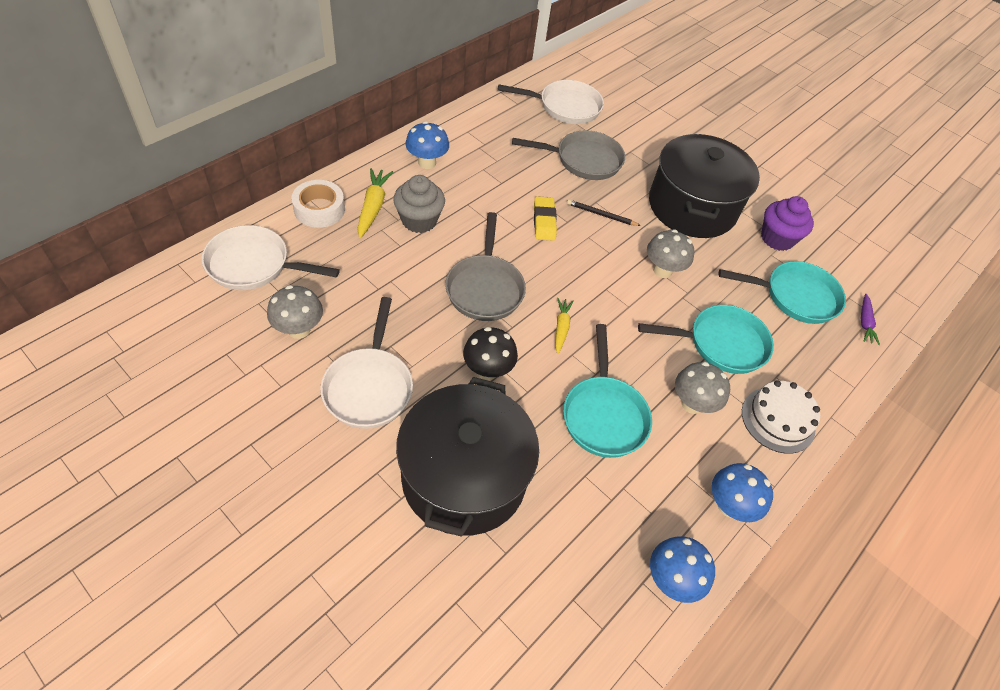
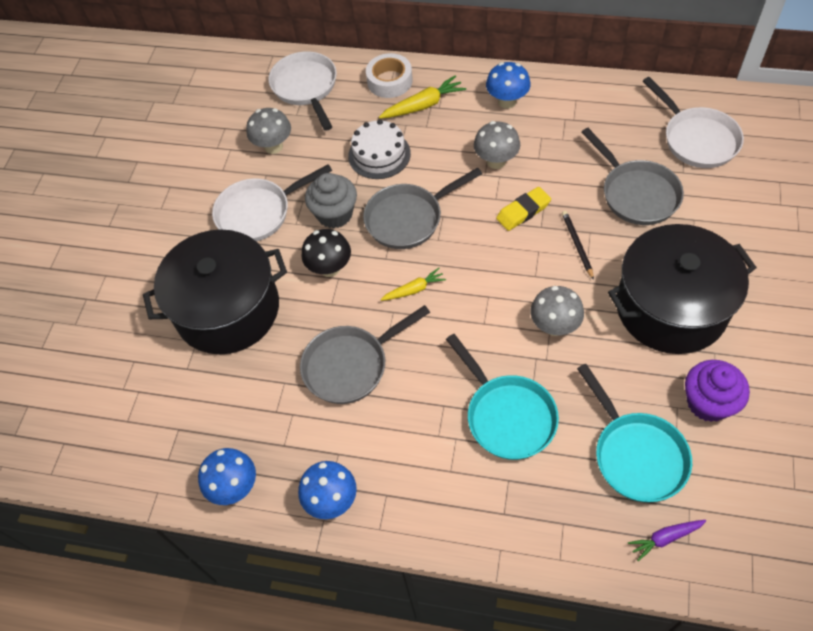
camera: 70 degrees right, 5 degrees up
grey cupcake [393,175,445,233] -> grey cupcake moved to [305,173,357,228]
turquoise pan [563,324,652,458] -> grey pan [300,305,430,404]
grey mushroom [675,362,730,414] -> grey mushroom moved to [474,121,520,169]
white cake [742,380,820,454] -> white cake moved to [348,119,411,179]

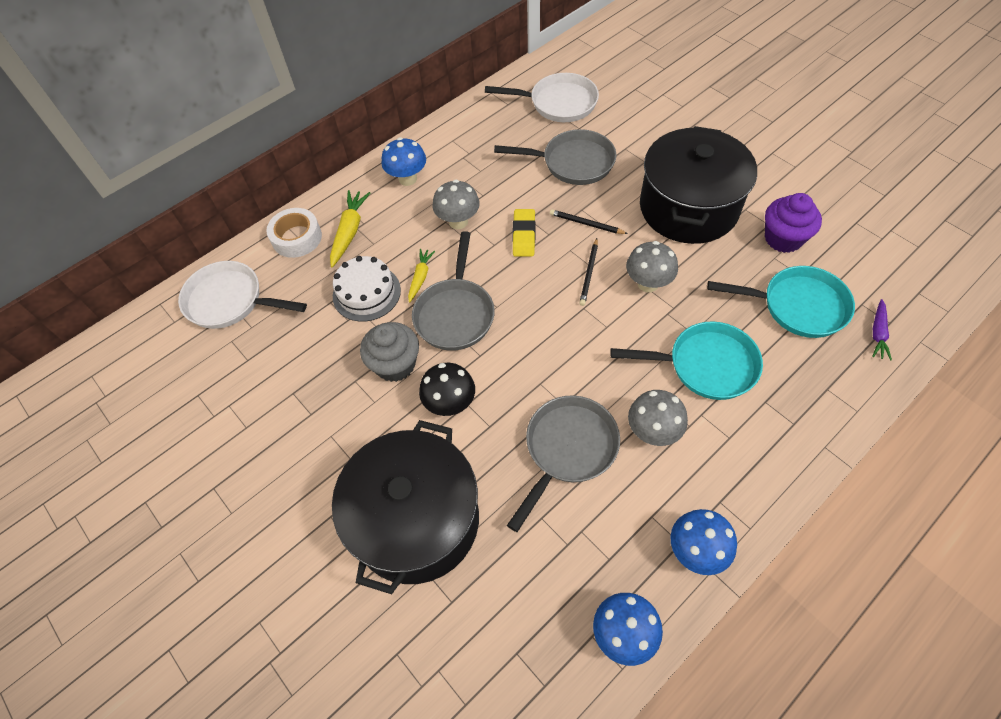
camera: 55 degrees left, 0 degrees up
white pan [212,164,332,241] -> none
grey mushroom [246,108,291,154] -> grey mushroom moved to [628,390,688,446]
grey pan [300,305,430,404] -> grey pan turned 150 degrees counterclockwise [507,395,620,532]
yellow carrot [381,268,446,301] -> yellow carrot moved to [408,249,435,303]
none -> black pencil [580,238,598,306]

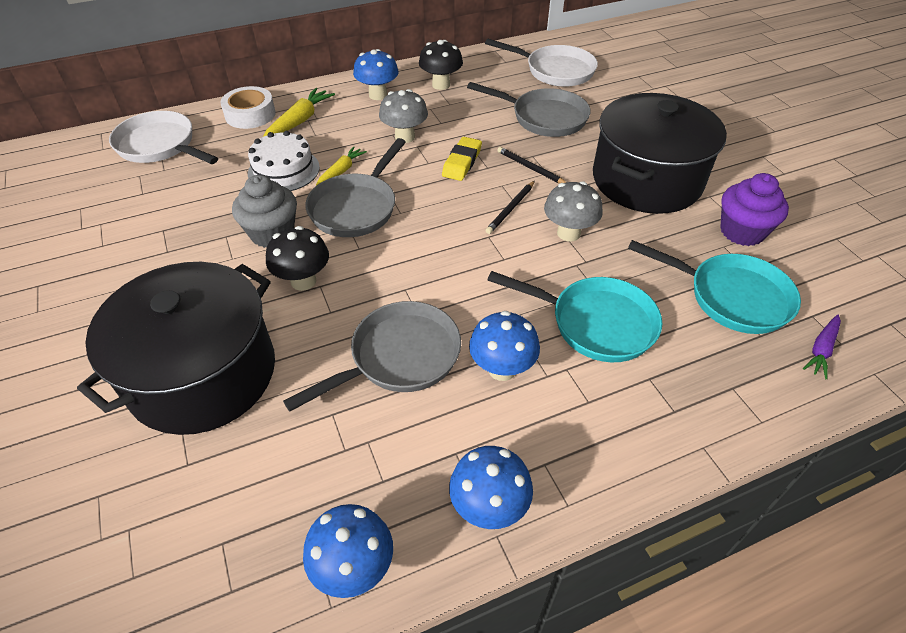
camera: 15 degrees right, 10 degrees down
grey mushroom [628,390,688,446] -> blue mushroom [469,311,540,381]
none -> black mushroom [419,40,463,90]

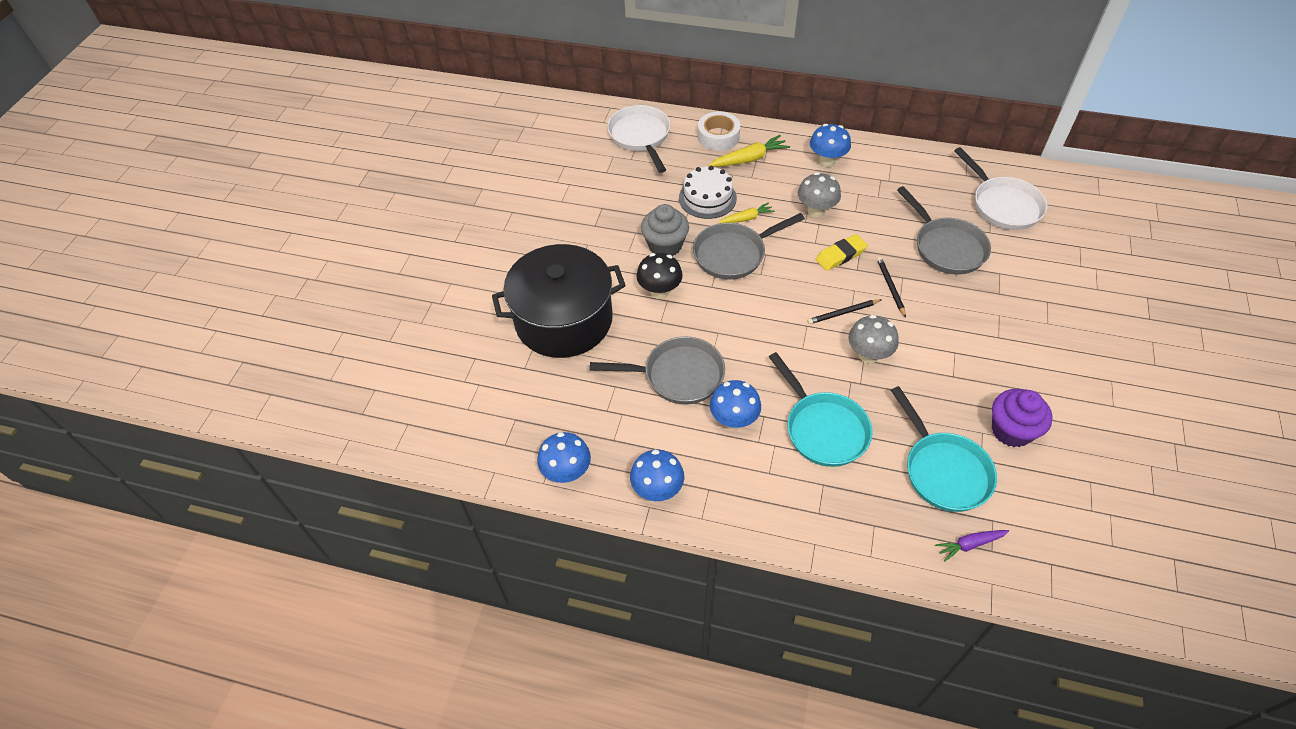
camera: 40 degrees right, 5 degrees up
black mushroom [419,40,463,90] -> none
black pot [593,93,727,214] -> none

